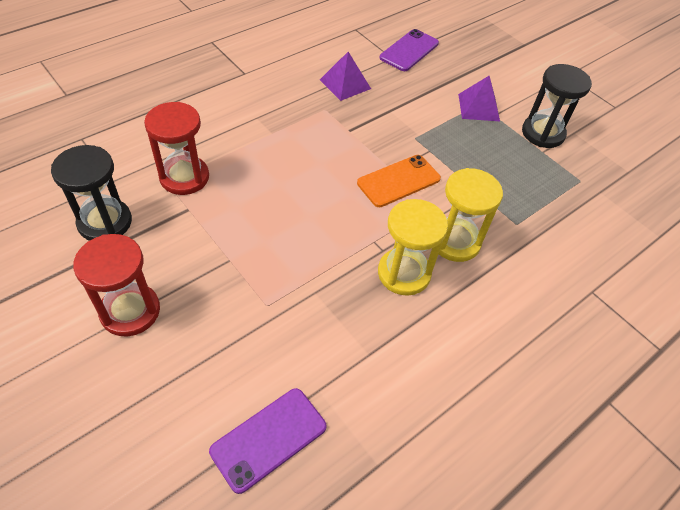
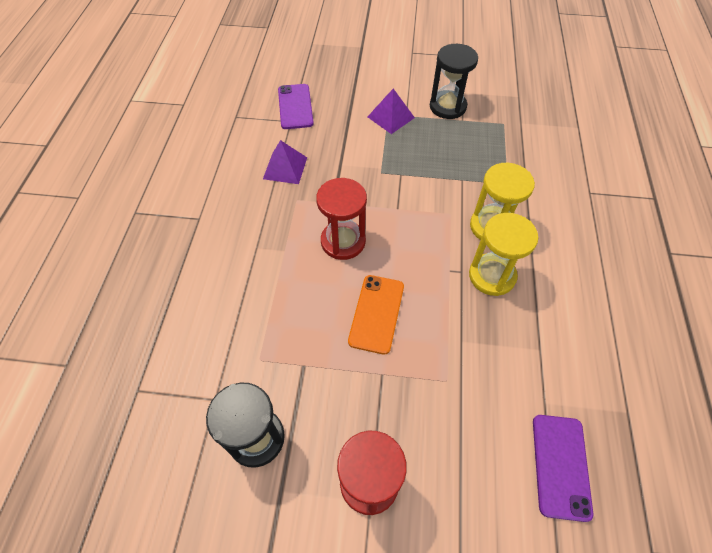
camera: 40 degrees left, 5 degrees up
red hourglass [144,102,209,195] -> red hourglass moved to [316,178,367,260]
orange phone [357,155,441,207] -> orange phone moved to [348,275,404,355]

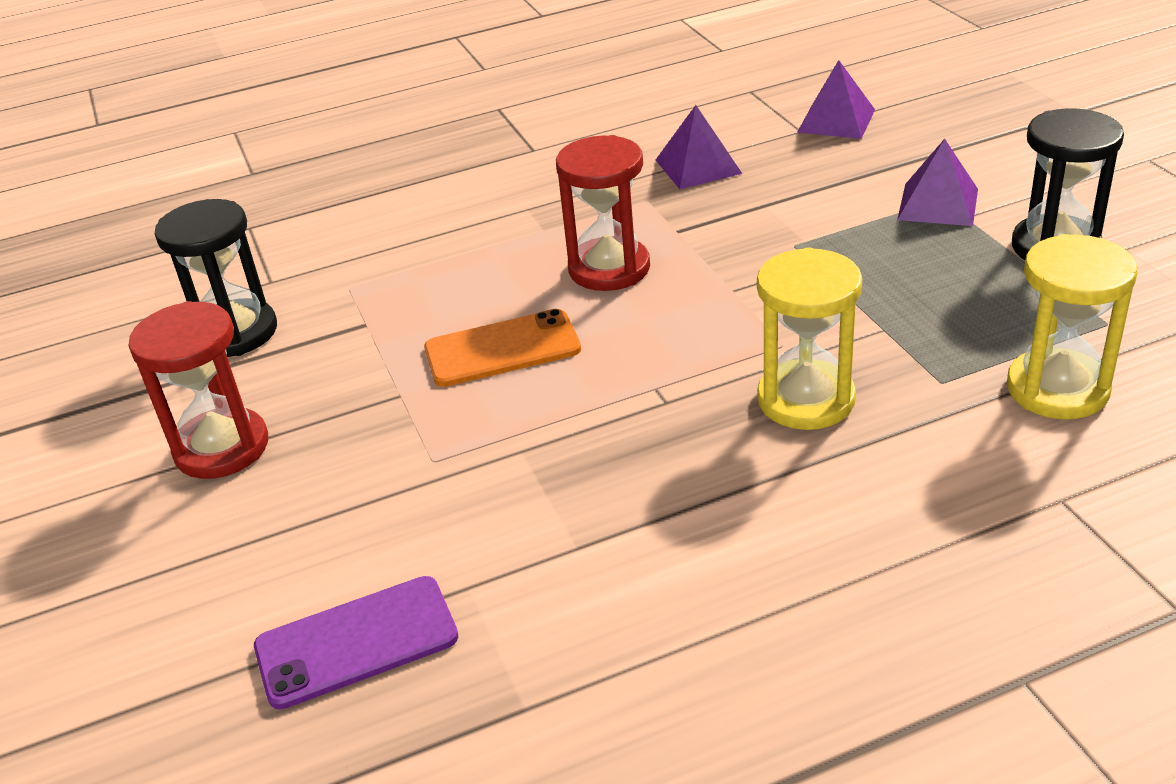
camera: 65 degrees right, 20 degrees down
purple phone [278,84,314,129] -> purple pyramid [797,60,875,139]
yellow hourglass [469,213,538,296] -> yellow hourglass moved to [1007,234,1137,419]

